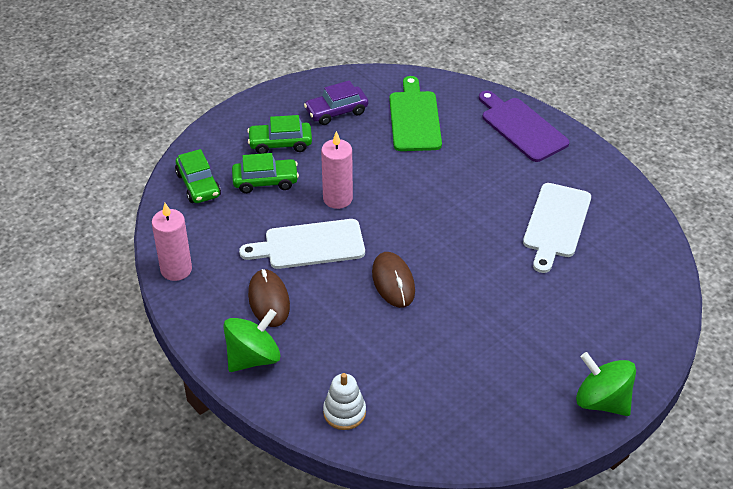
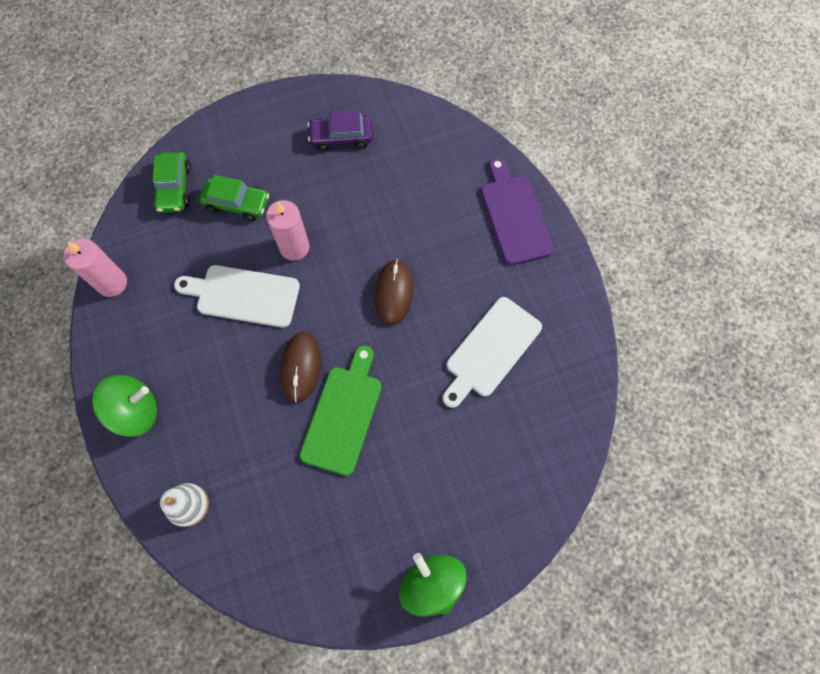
camera: 20 degrees right, 25 degrees up
green car [247,115,312,154] -> none
brown mouse [248,269,290,327] -> brown mouse moved to [375,259,413,326]
green cutting board [389,76,442,151] -> green cutting board moved to [300,345,382,476]

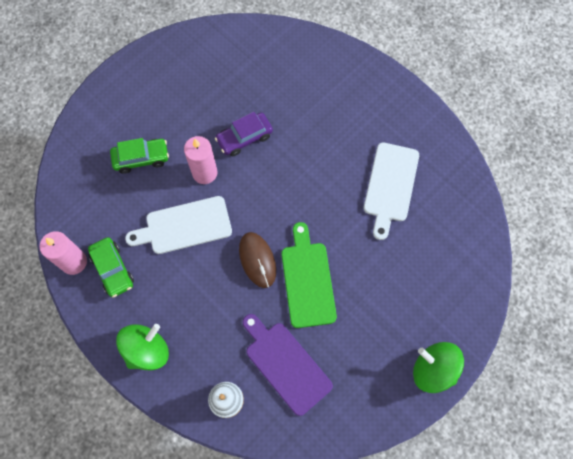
camera: 25 degrees left, 0 degrees up
green car [152,152,191,213] -> green car moved to [88,237,134,298]
purple car [308,110,373,151] -> purple car moved to [215,112,273,156]
brown mouse [375,259,413,326] -> none
purple cutting board [481,157,554,265] -> purple cutting board moved to [243,314,333,416]

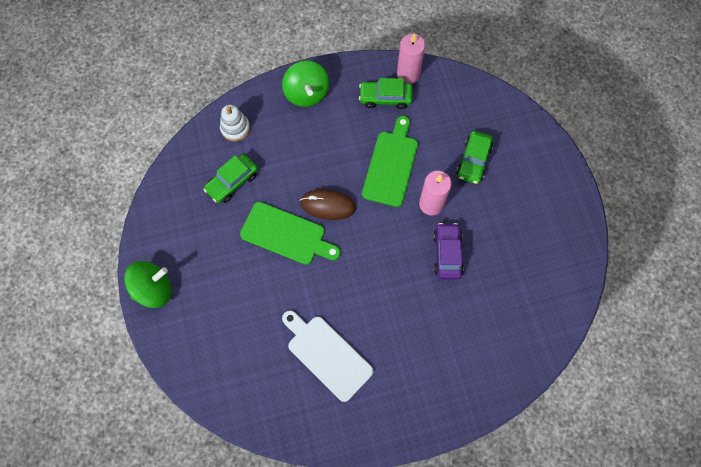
camera: 120 degrees right, 0 degrees up
white cutting board [125,196,232,254] -> green cutting board [362,116,418,207]
purple cutting board [243,314,333,416] -> green car [204,154,258,203]

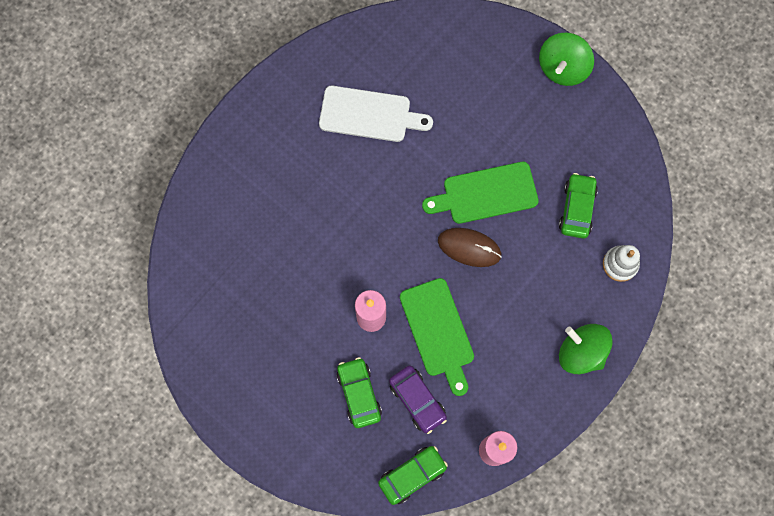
camera: 145 degrees right, 5 degrees up
brown mouse [300,189,356,220] -> brown mouse turned 45 degrees clockwise [438,228,502,267]
green car [359,78,412,109] -> green car moved to [378,446,448,505]
purple car [433,223,464,279] -> purple car moved to [389,365,447,434]

